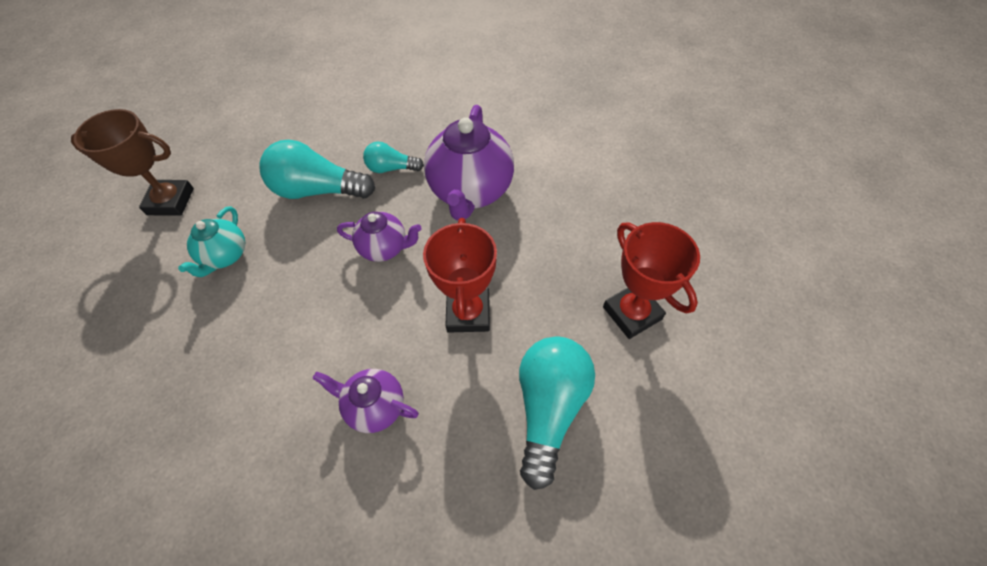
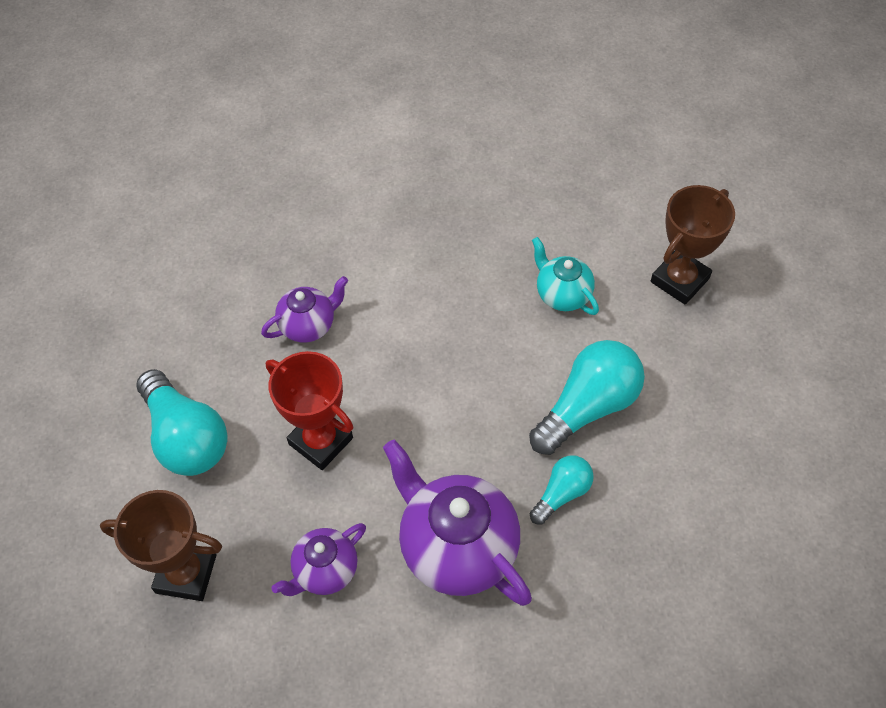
camera: 130 degrees right, 0 degrees up
purple teapot [337,212,422,262] -> purple teapot moved to [271,523,366,596]
red trophy [603,222,700,339] -> brown trophy [100,490,222,601]

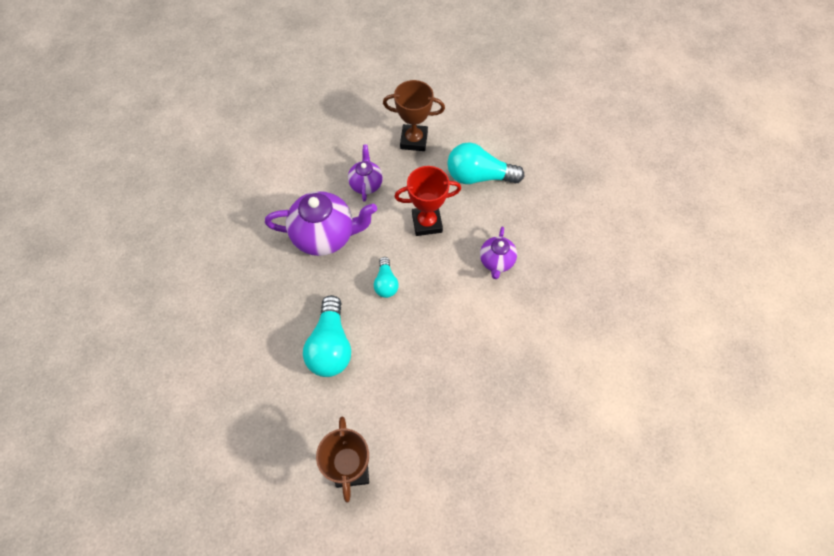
camera: 130 degrees right, 5 degrees up
brown trophy [100,490,222,601] -> brown trophy turned 45 degrees clockwise [383,80,445,151]
turquoise light bulb [530,455,594,525] -> turquoise light bulb moved to [374,257,399,298]
turquoise teapot [532,237,599,315] -> none

